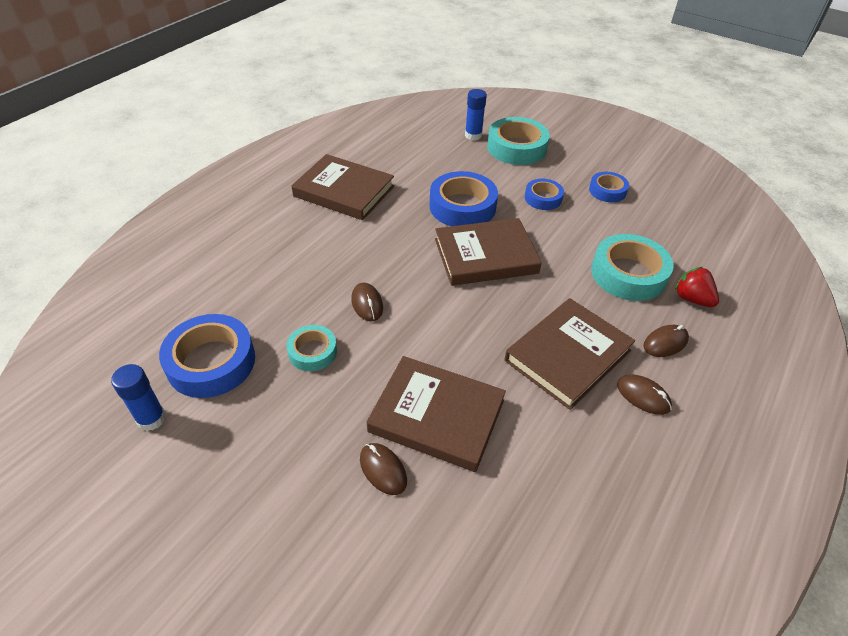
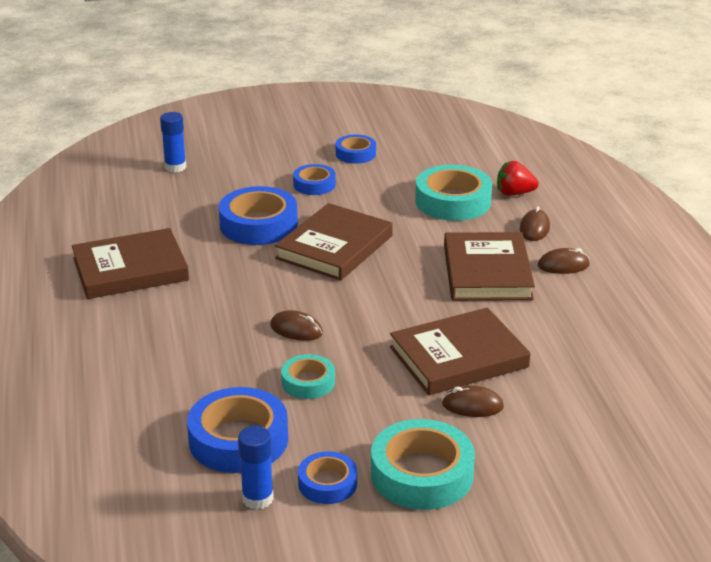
camera: 45 degrees left, 15 degrees down
turquoise tape [487,117,550,165] -> turquoise tape moved to [371,419,475,510]
none -> blue tape [298,451,357,504]

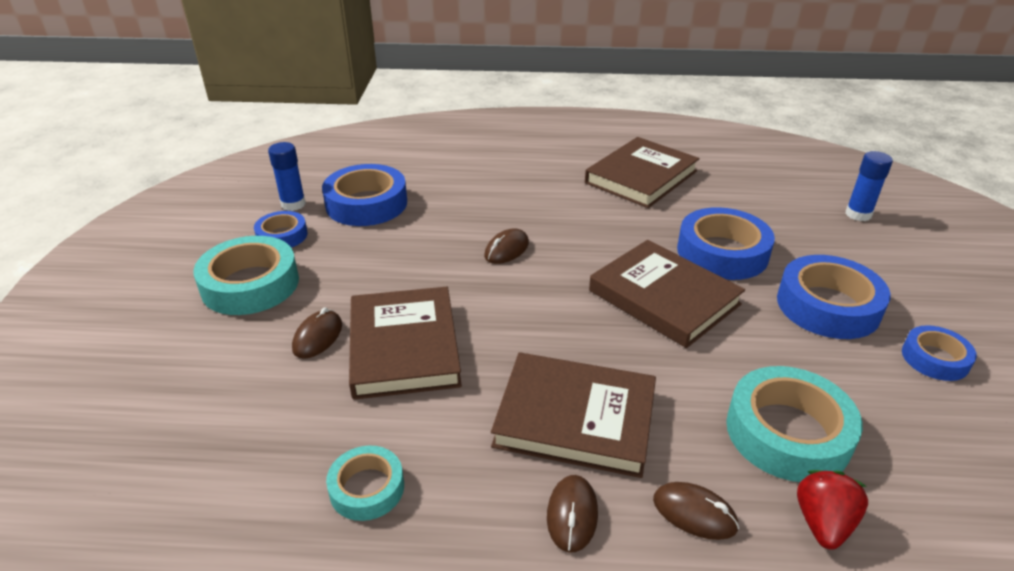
camera: 105 degrees right, 5 degrees up
brown book [72,228,189,299] -> brown book turned 45 degrees clockwise [585,137,700,208]
turquoise tape [281,354,335,399] -> turquoise tape moved to [326,445,404,521]
blue tape [293,164,336,195] -> blue tape [777,255,891,339], size x1.75

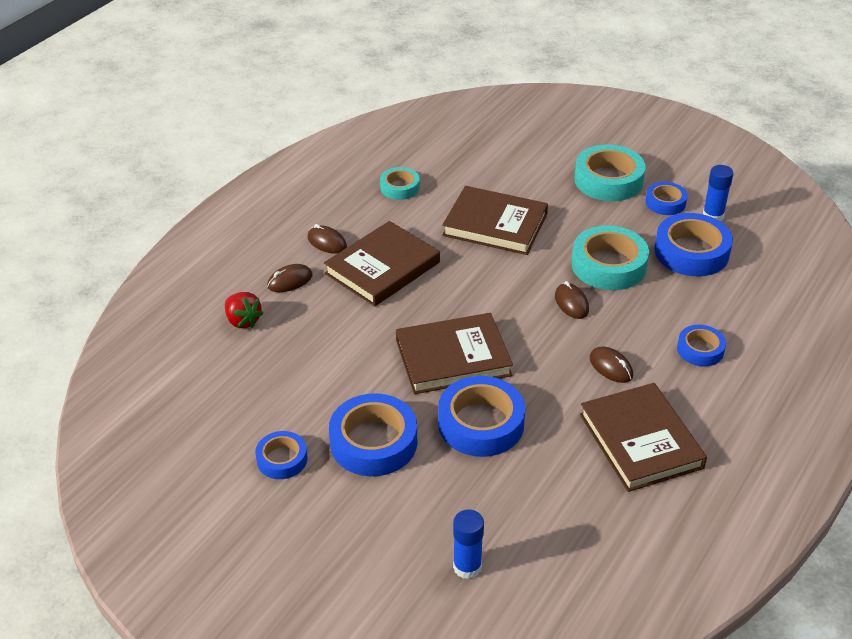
camera: 120 degrees right, 5 degrees up
brown mouse [292,308,342,359] -> brown mouse moved to [589,347,633,383]
turquoise tape [726,366,863,482] -> turquoise tape moved to [572,225,649,290]
none -> blue tape [677,325,726,367]

